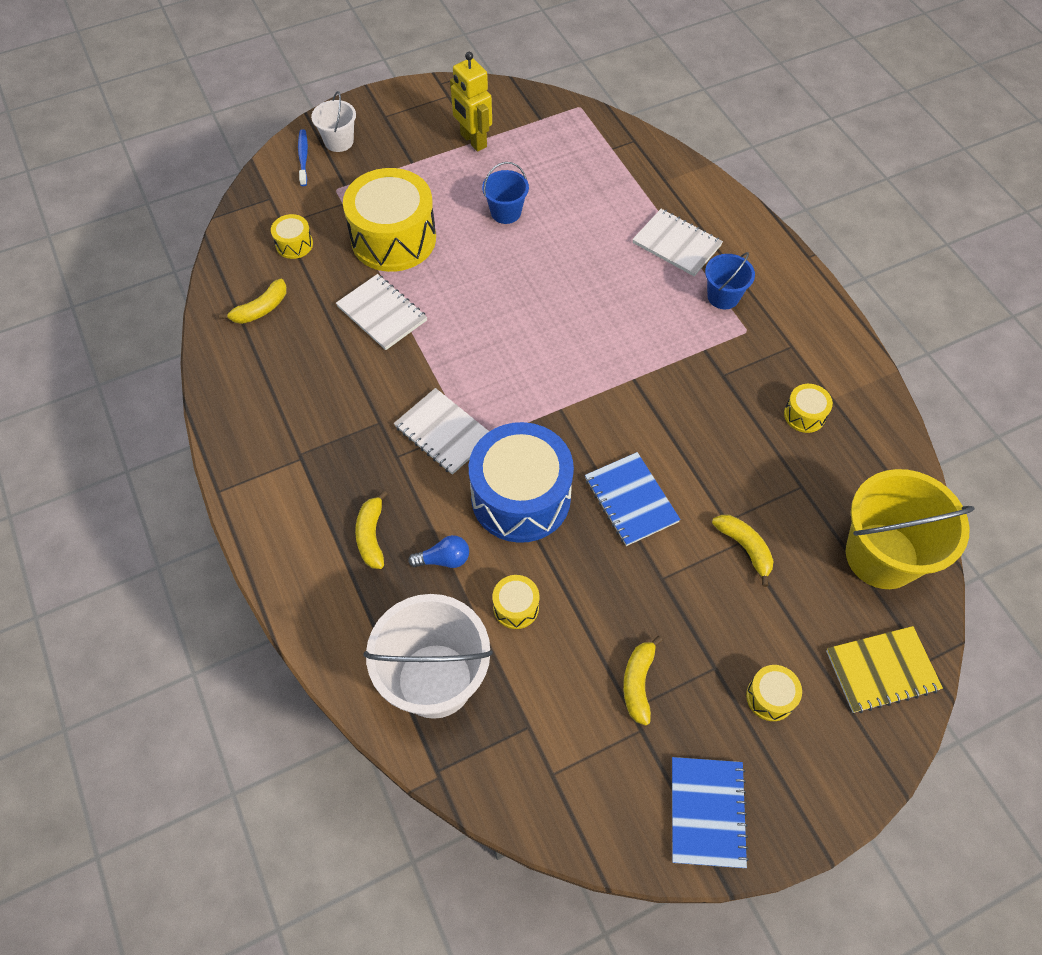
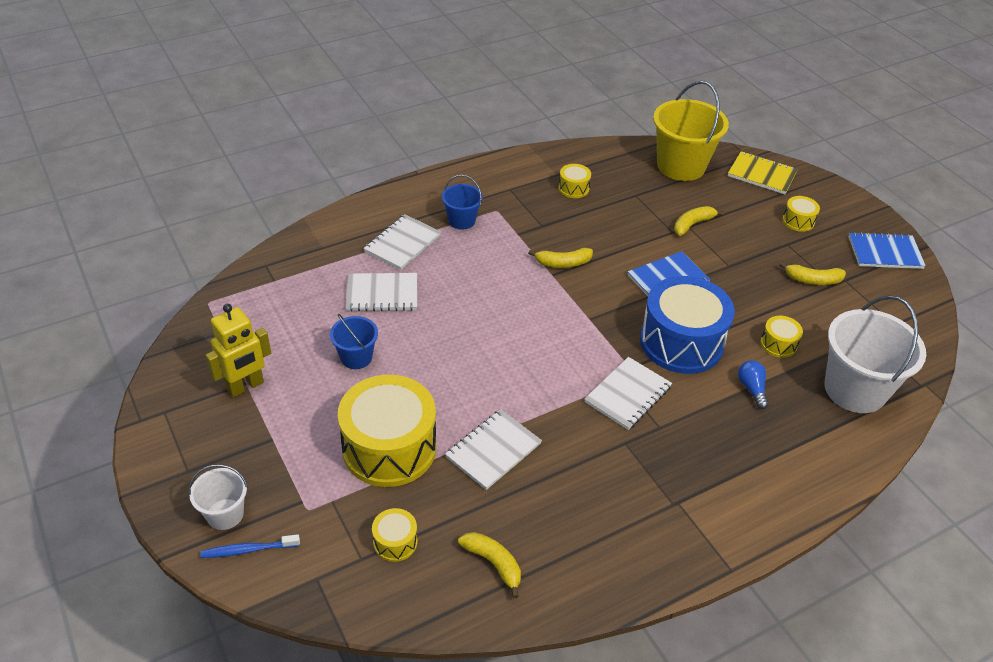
camera: 95 degrees left, 15 degrees down
yellow banana [355,490,388,569] -> yellow banana moved to [528,248,593,268]
yellow notebook [826,626,943,713] -> yellow notebook turned 45 degrees counterclockwise [728,151,798,194]
none -> white notebook [345,273,417,312]

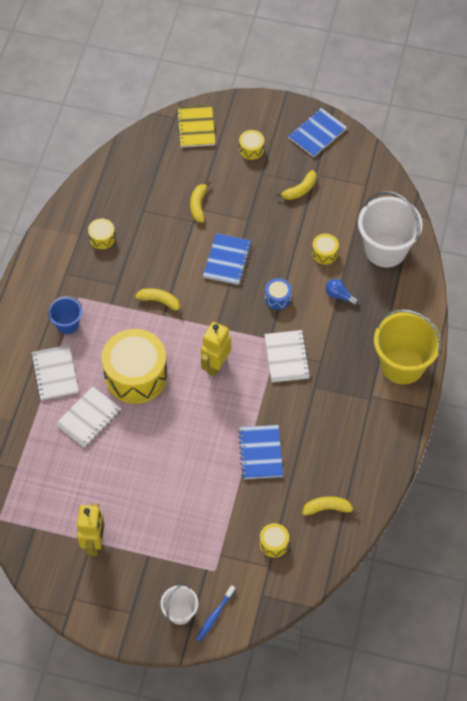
camera: 45 degrees left, 15 degrees up
blue bucket [330,314,378,369] -> none
yellow drum [338,374,436,487] -> yellow drum moved to [102,329,168,404]
white notebook [445,409,542,490] -> blue notebook [238,425,283,479]
yellow banana [528,248,593,268] -> yellow banana turned 105 degrees counterclockwise [135,288,183,315]
blue drum [640,276,735,374] -> blue drum [265,278,292,310], size x0.43
yellow bucket [653,81,729,181] -> yellow bucket moved to [374,309,442,384]
yellow notebook [728,151,798,194] -> yellow notebook turned 75 degrees counterclockwise [176,104,215,147]
none -> yellow robot [201,322,231,377]

